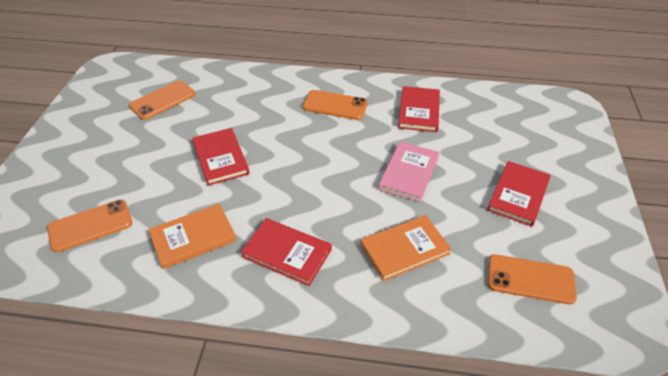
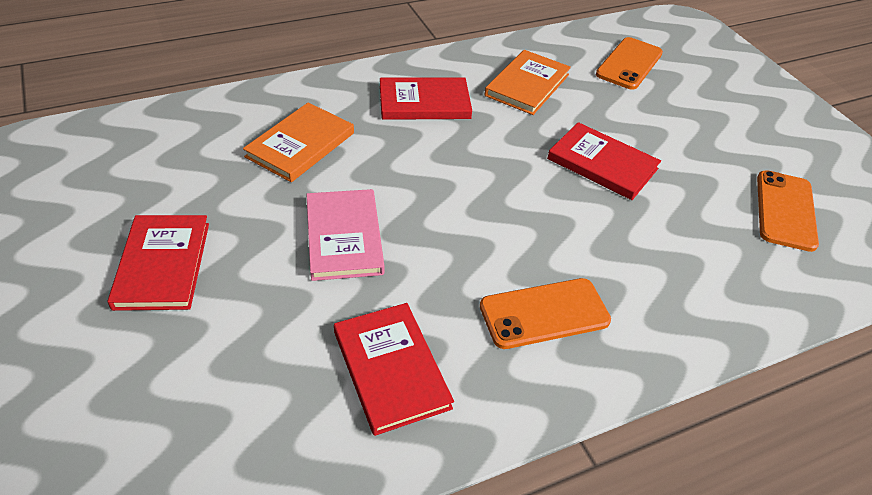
camera: 145 degrees right, 0 degrees up
orange phone [488,254,577,305] -> none

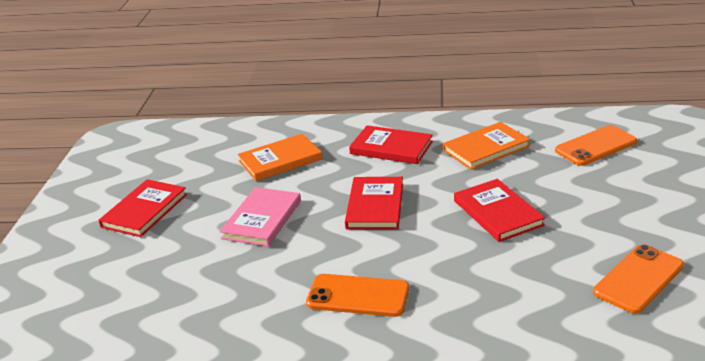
camera: 35 degrees right, 15 degrees down
red book [334,303,454,436] -> red book moved to [345,177,403,230]

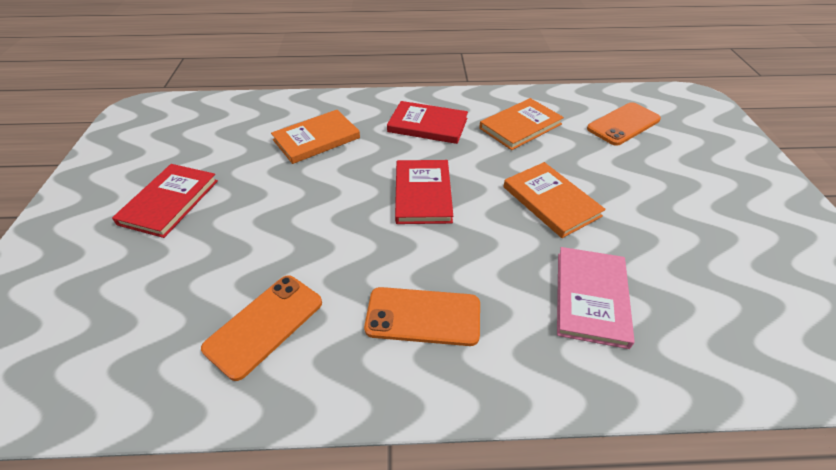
camera: 10 degrees left, 15 degrees up
pink book [220,187,301,247] -> pink book moved to [557,247,635,349]
red book [454,179,545,242] -> orange book [503,162,606,238]
orange phone [593,244,684,314] -> orange phone moved to [201,275,322,381]

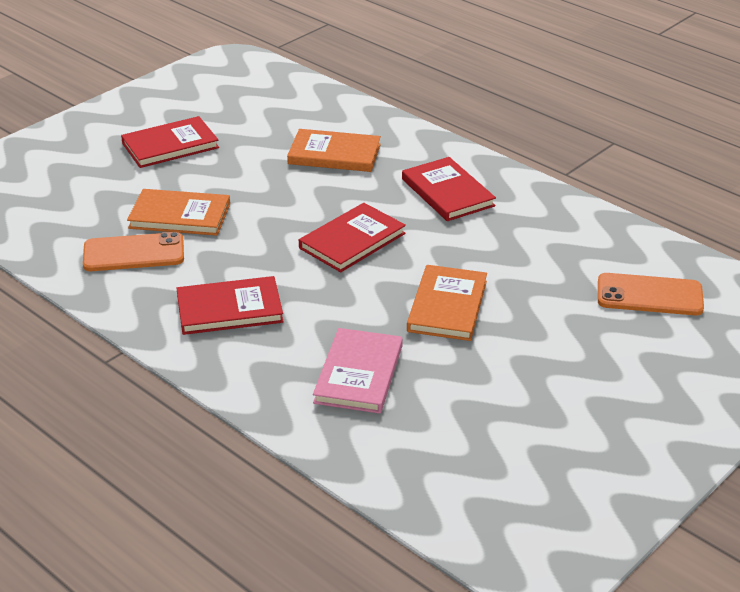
camera: 45 degrees right, 10 degrees down
orange phone [364,287,480,346] -> red book [176,276,284,335]
orange book [479,98,564,150] -> orange book moved to [127,189,230,236]
pink book [557,247,635,349] -> pink book turned 45 degrees counterclockwise [313,328,403,414]

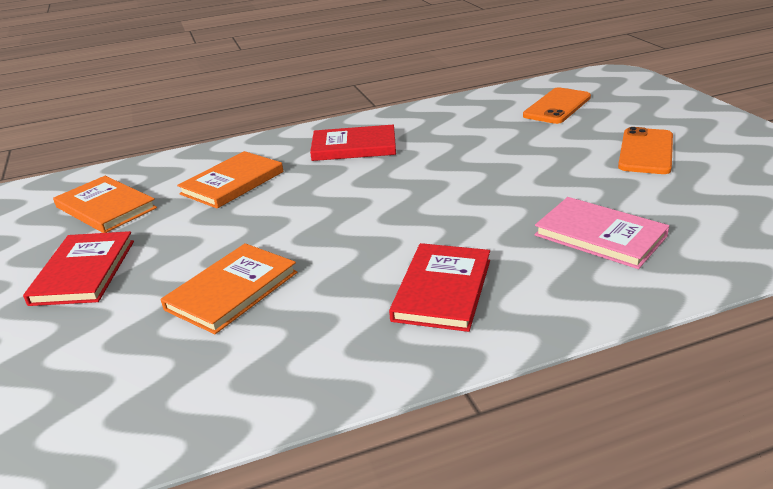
camera: 60 degrees left, 5 degrees down
orange phone [83,232,184,271] -> orange phone moved to [618,127,673,174]
red book [299,203,406,272] -> none
orange book [407,265,487,341] -> orange book moved to [53,176,157,233]

